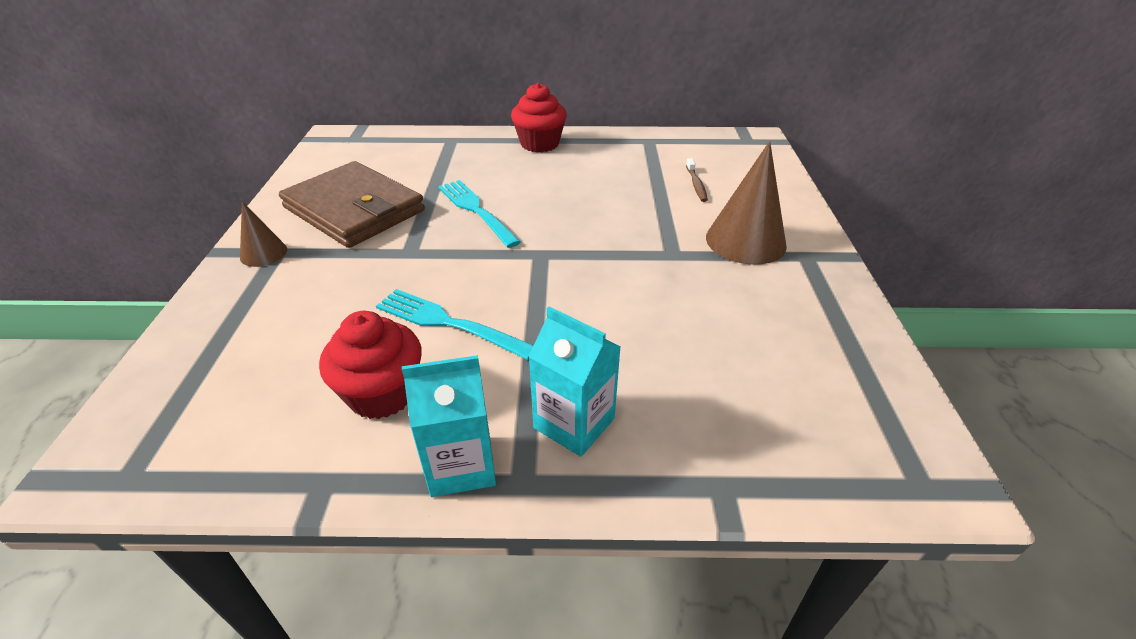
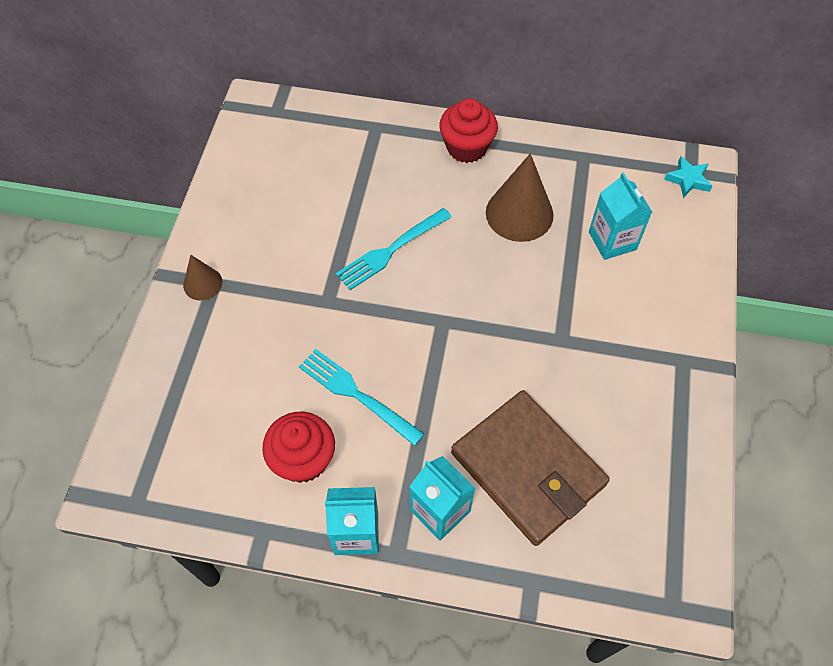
camera: 10 degrees right, 20 degrees up
brown wallet [279,161,425,248] -> brown wallet moved to [451,390,610,546]
turquoise fork [438,180,521,248] -> turquoise fork turned 105 degrees counterclockwise [336,208,452,290]
brown toothbrush [686,158,708,202] -> turquoise carton [589,172,652,260]
brown cone [706,141,787,265] -> brown cone moved to [486,153,554,242]
none -> turquoise star [664,156,712,198]

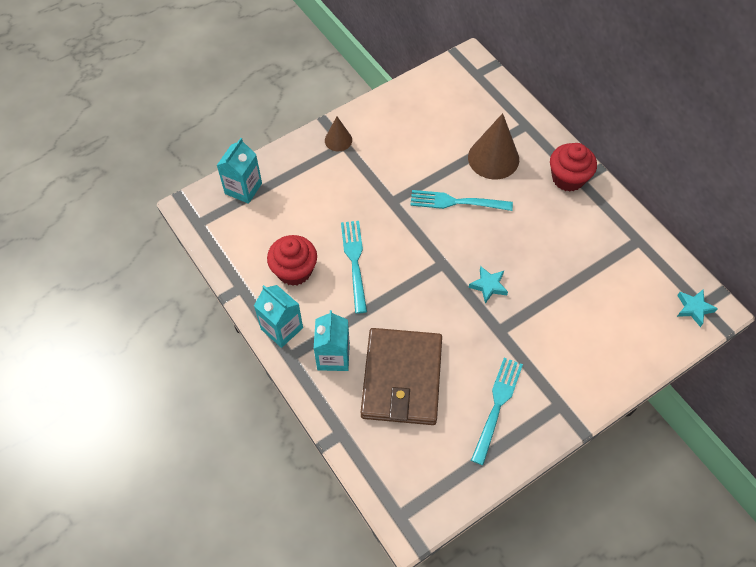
camera: 45 degrees right, 0 degrees up
brown cone [486,153,554,242] -> brown cone moved to [468,113,519,180]
turquoise carton [589,172,652,260] -> turquoise carton moved to [217,138,262,204]
none -> turquoise star [468,266,508,304]
none -> turquoise fork [471,358,523,465]

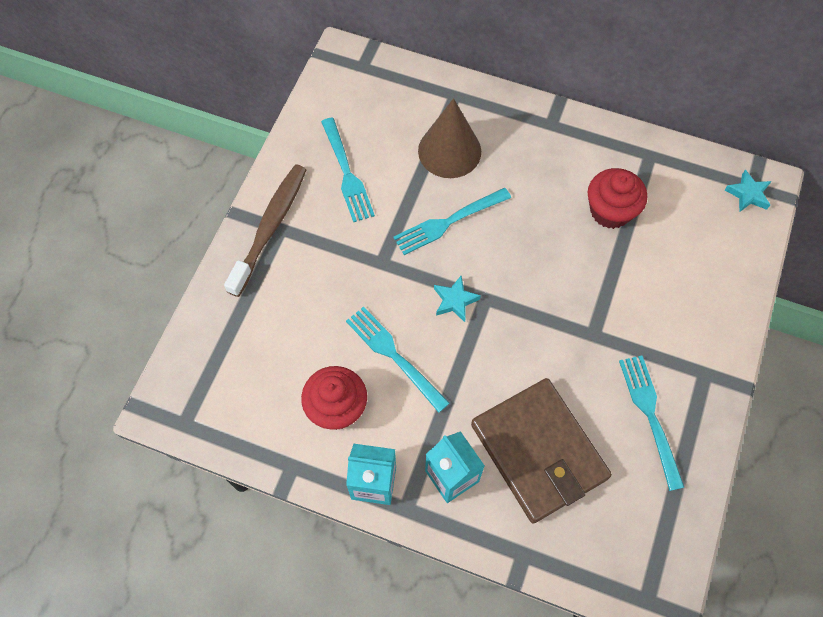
camera: 35 degrees left, 5 degrees up
turquoise carton [217,138,262,204] -> none
brown cone [325,116,352,151] -> brown toothbrush [224,164,306,297]
turquoise star [468,266,508,304] -> turquoise star moved to [434,276,481,322]
red cupcake [550,143,597,192] -> red cupcake moved to [588,168,647,229]
none -> turquoise fork [321,118,375,222]

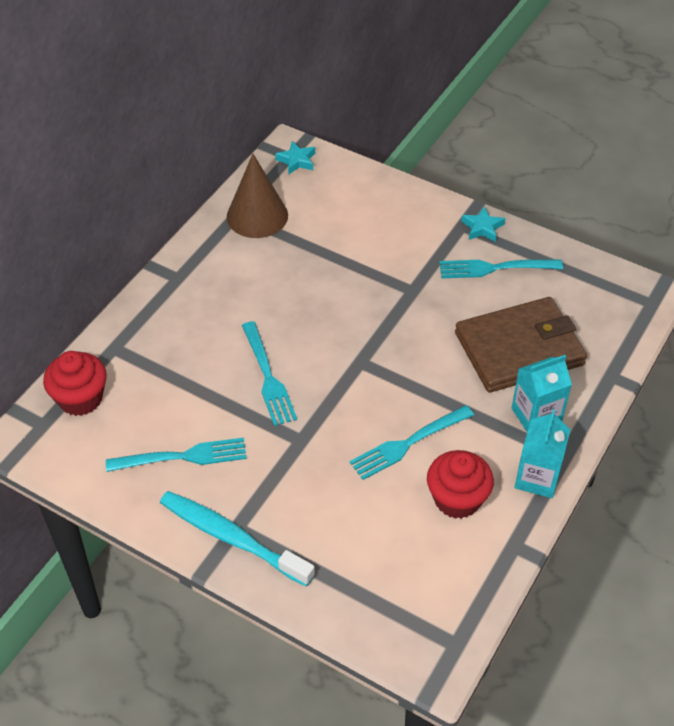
camera: 80 degrees left, 15 degrees down
brown toothbrush [224,164,306,297] -> turquoise toothbrush [160,491,315,587]
brown cone [418,98,481,178] -> brown cone moved to [227,154,288,238]
turquoise star [434,276,481,322] -> turquoise star moved to [461,206,505,242]
red cupcake [588,168,647,229] -> red cupcake moved to [43,351,107,416]

